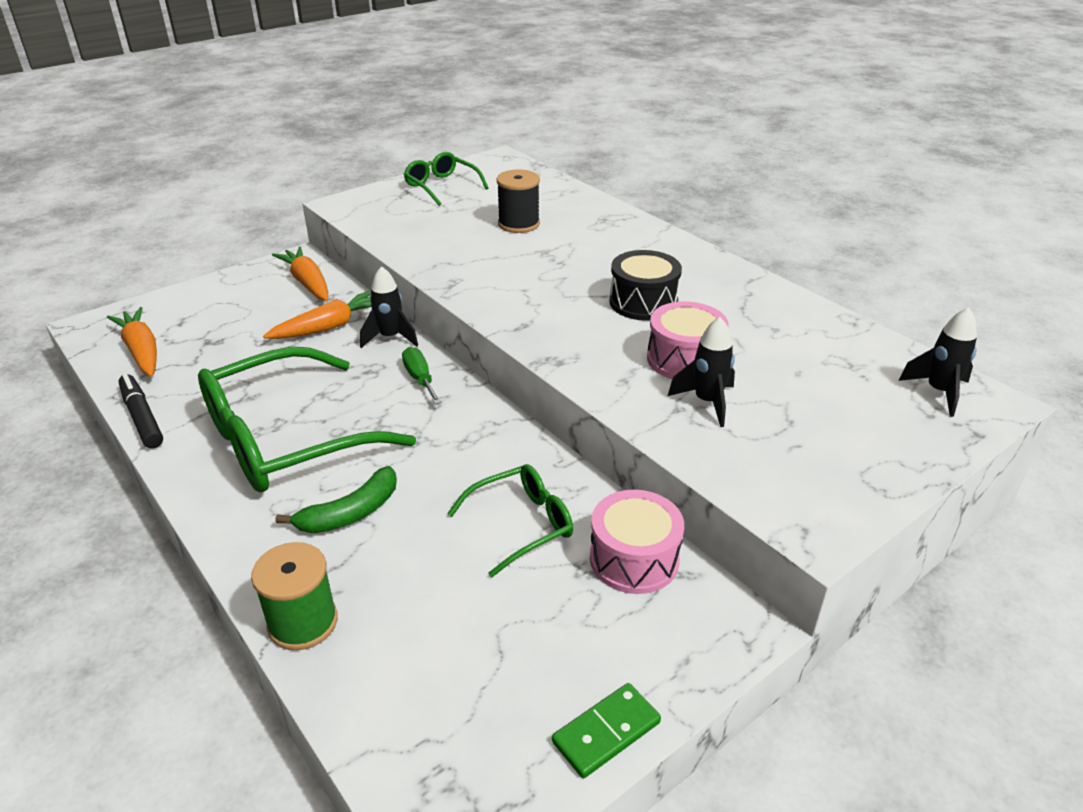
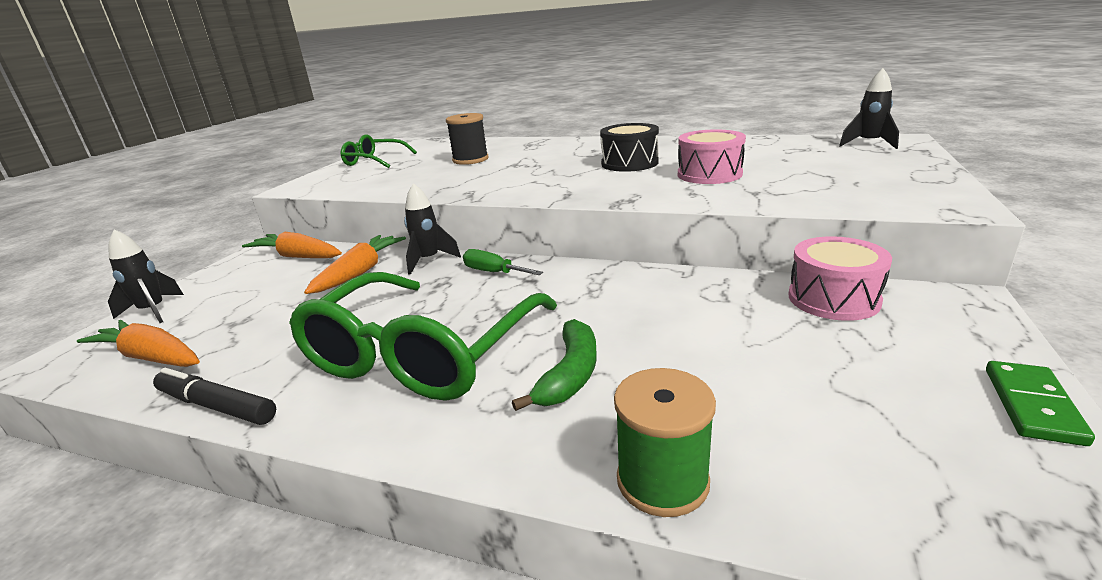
camera: 30 degrees left, 10 degrees down
green glasses [447,464,573,578] -> none
black rocket [668,317,735,427] -> black rocket moved to [108,229,184,323]

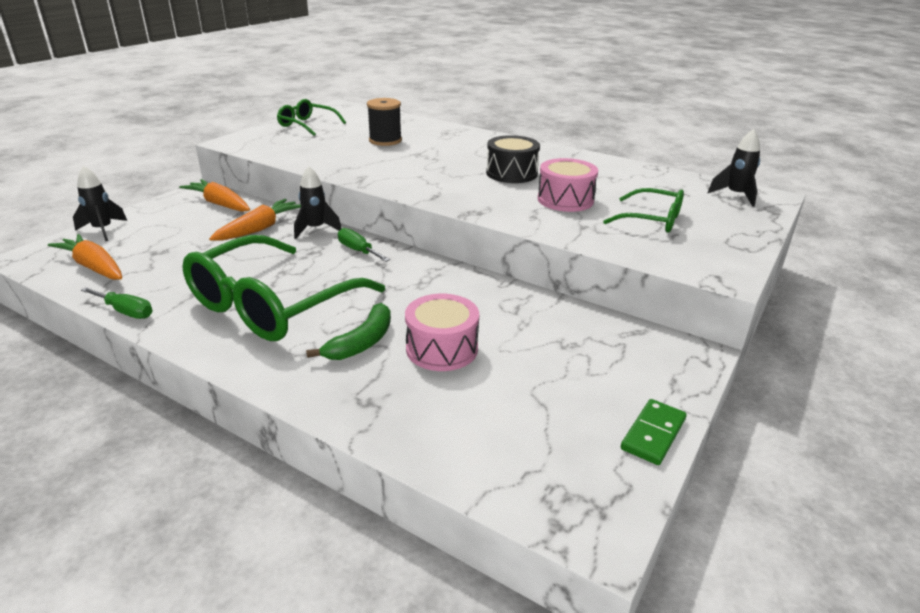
camera: 10 degrees right, 5 degrees up
black marker [153,368,276,425] -> green screwdriver [81,287,153,319]
green spool [614,368,716,517] -> none
pink drum [789,236,892,321] -> pink drum moved to [405,294,479,371]
none -> green glasses [603,188,684,233]

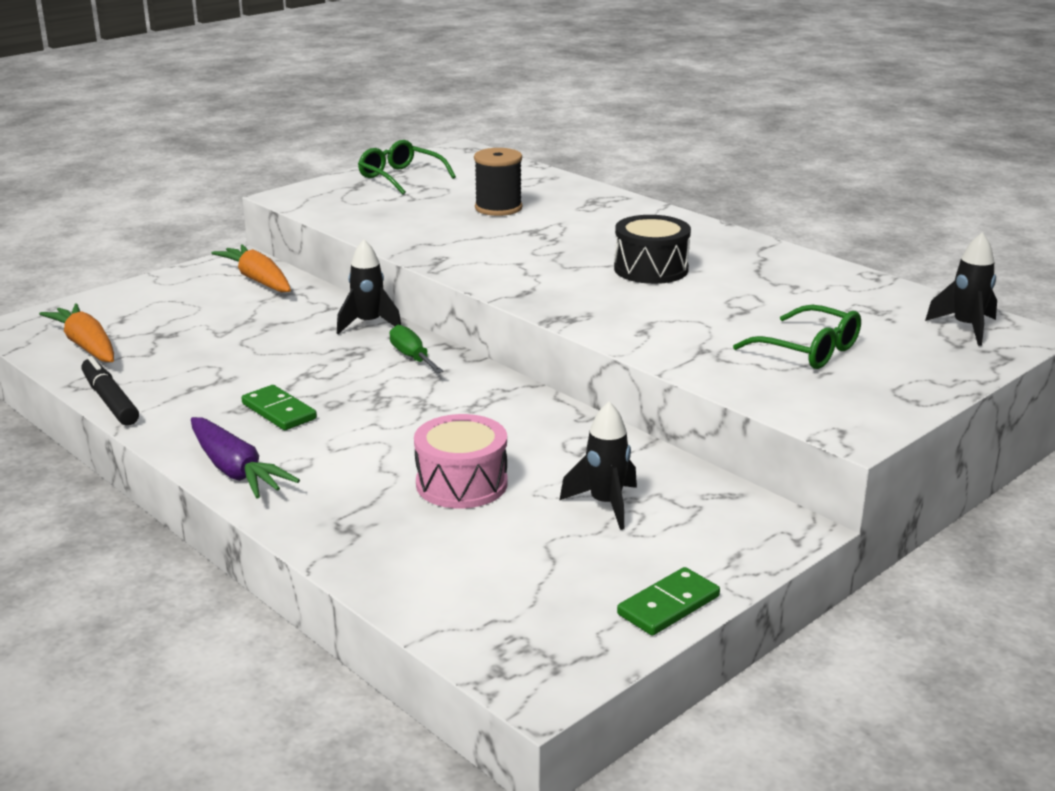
camera: 15 degrees right, 5 degrees down
black rocket [73,166,127,241] -> black rocket moved to [559,402,637,530]
green screwdriver [81,287,153,319] -> black marker [81,356,139,426]
green glasses [182,235,385,341] -> green domino [242,385,317,430]
orange carrot [209,199,301,241] -> none
green banana [306,303,391,360] -> none
pink drum [538,158,598,212] -> none
none -> purple carrot [191,417,300,498]

